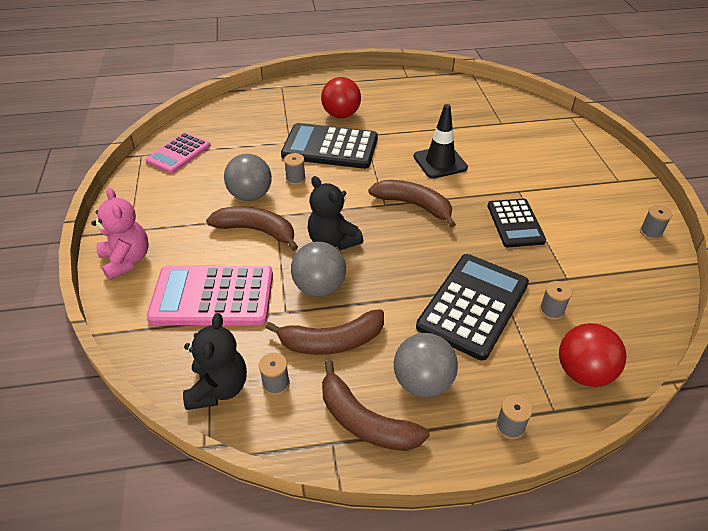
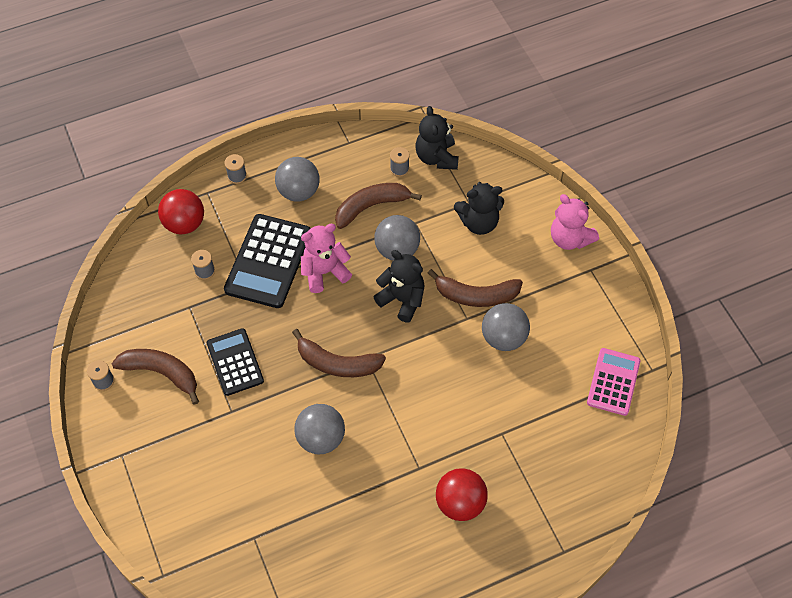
camera: 165 degrees right, 15 degrees up
pink calculator [147,266,273,325] -> black teddy bear [454,182,504,235]
black calculator [281,123,378,169] -> none
grey spool [284,153,306,185] -> none
brown banana [322,360,430,451] -> brown banana moved to [112,349,199,405]
black traffic cone [414,104,468,179] -> grey ball [294,404,345,454]
none -> pink teddy bear [301,223,352,293]

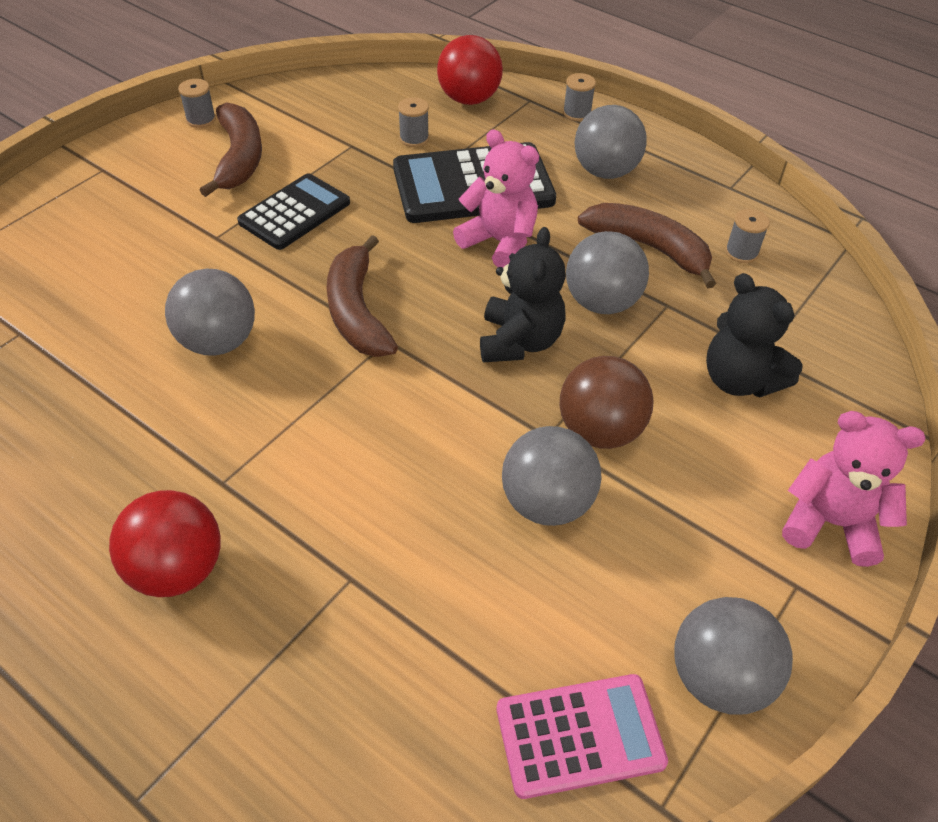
camera: 60 degrees right, 10 degrees down
black teddy bear [415,106,459,170] -> none
brown banana [428,269,523,307] -> brown ball [559,356,654,449]
pink teddy bear [551,194,599,250] -> pink teddy bear turned 90 degrees clockwise [782,411,925,567]
none -> grey ball [674,597,793,714]

